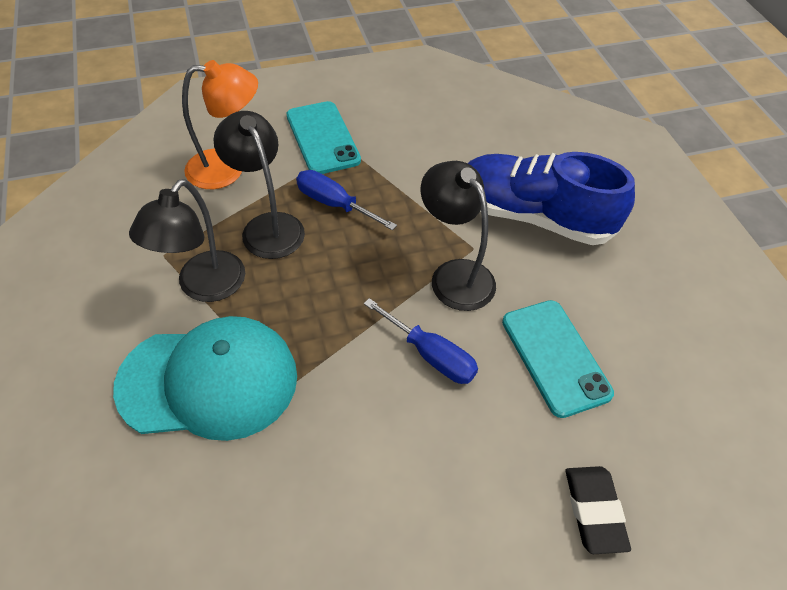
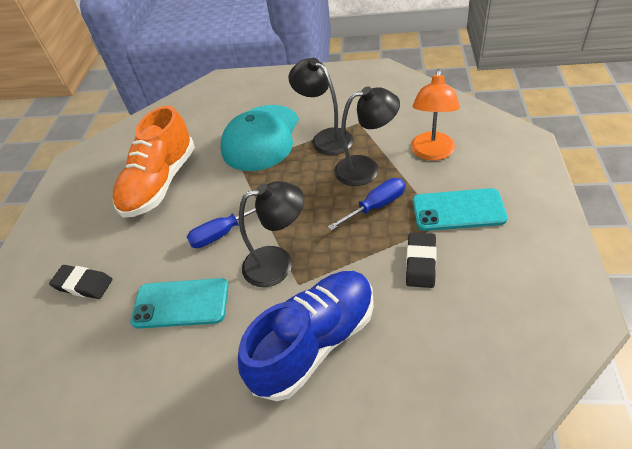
camera: 120 degrees right, 5 degrees down
none -> orange shoe [113,106,195,218]
none -> black eraser [406,232,437,288]

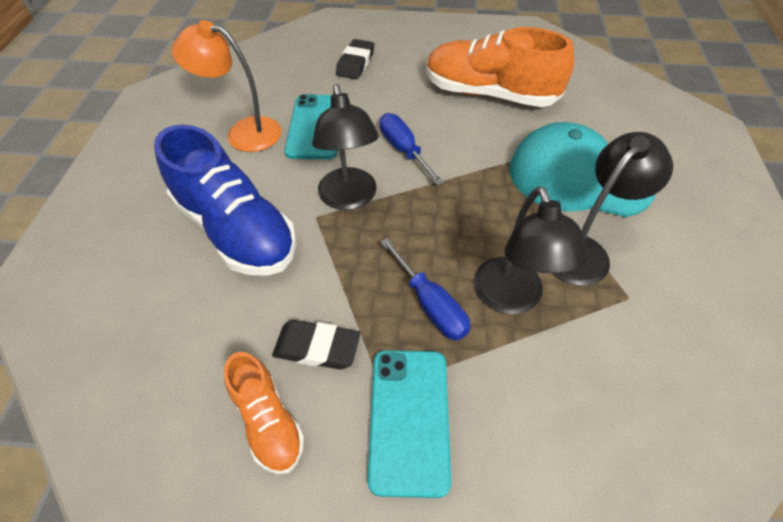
camera: 85 degrees right, 5 degrees up
orange lamp [411,69,460,161] -> orange lamp moved to [172,20,281,152]
none -> orange shoe [224,352,305,474]

